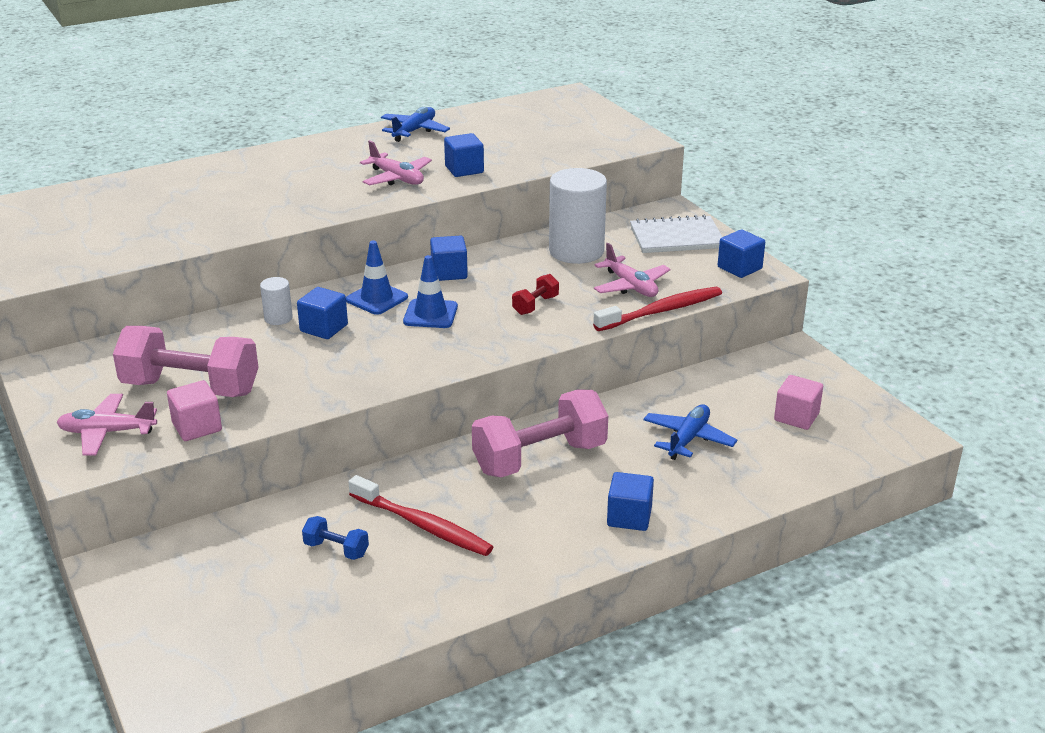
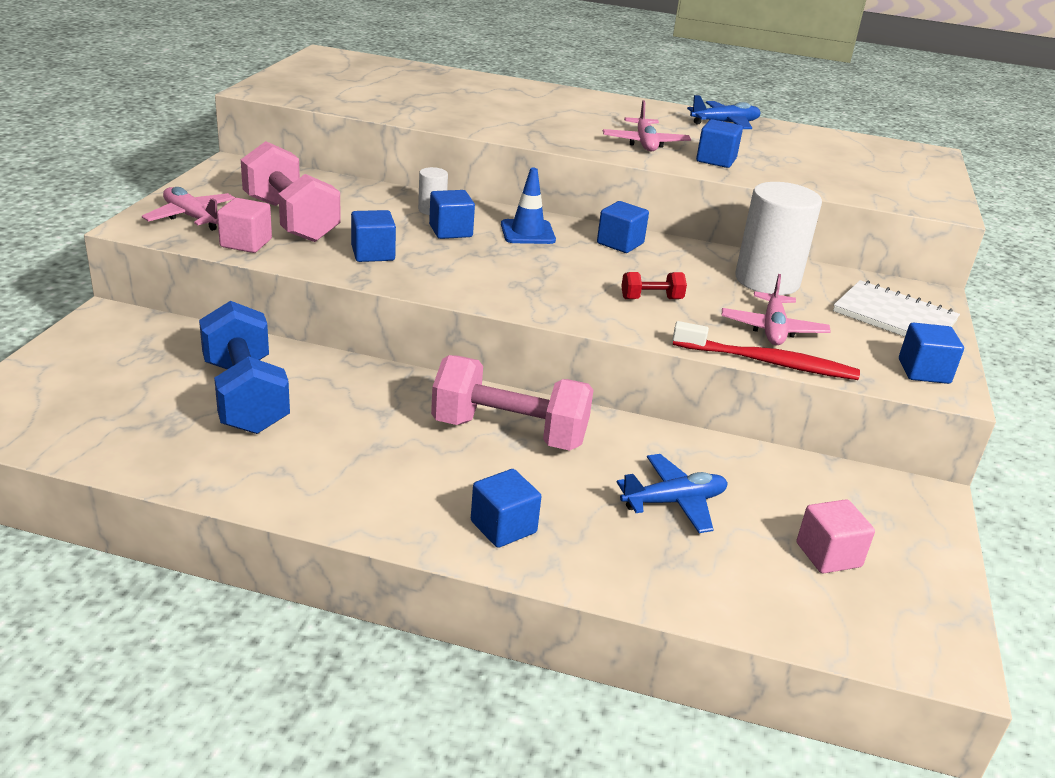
camera: 40 degrees right, 0 degrees up
blue dumbbell [302,516,369,560] -> blue dumbbell [199,301,290,434], size x2.25
red toothbrush [348,475,493,556] -> none
blue traffic cone [403,255,458,328] -> none
none -> blue cube [351,210,396,262]

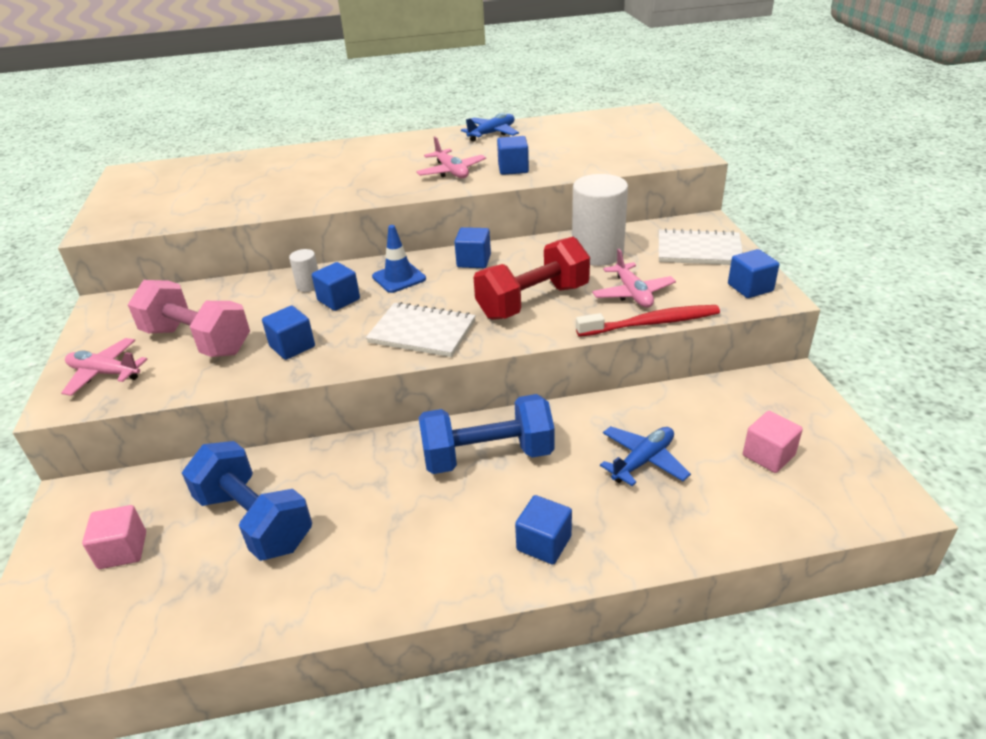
camera: 20 degrees left, 5 degrees up
pink cube [217,198,272,253] -> pink cube moved to [82,505,146,569]
pink dumbbell [431,355,594,451] -> blue dumbbell [418,394,555,474]
red dumbbell [621,272,687,299] -> red dumbbell [473,237,590,320], size x2.25
none -> white notebook [366,302,476,357]

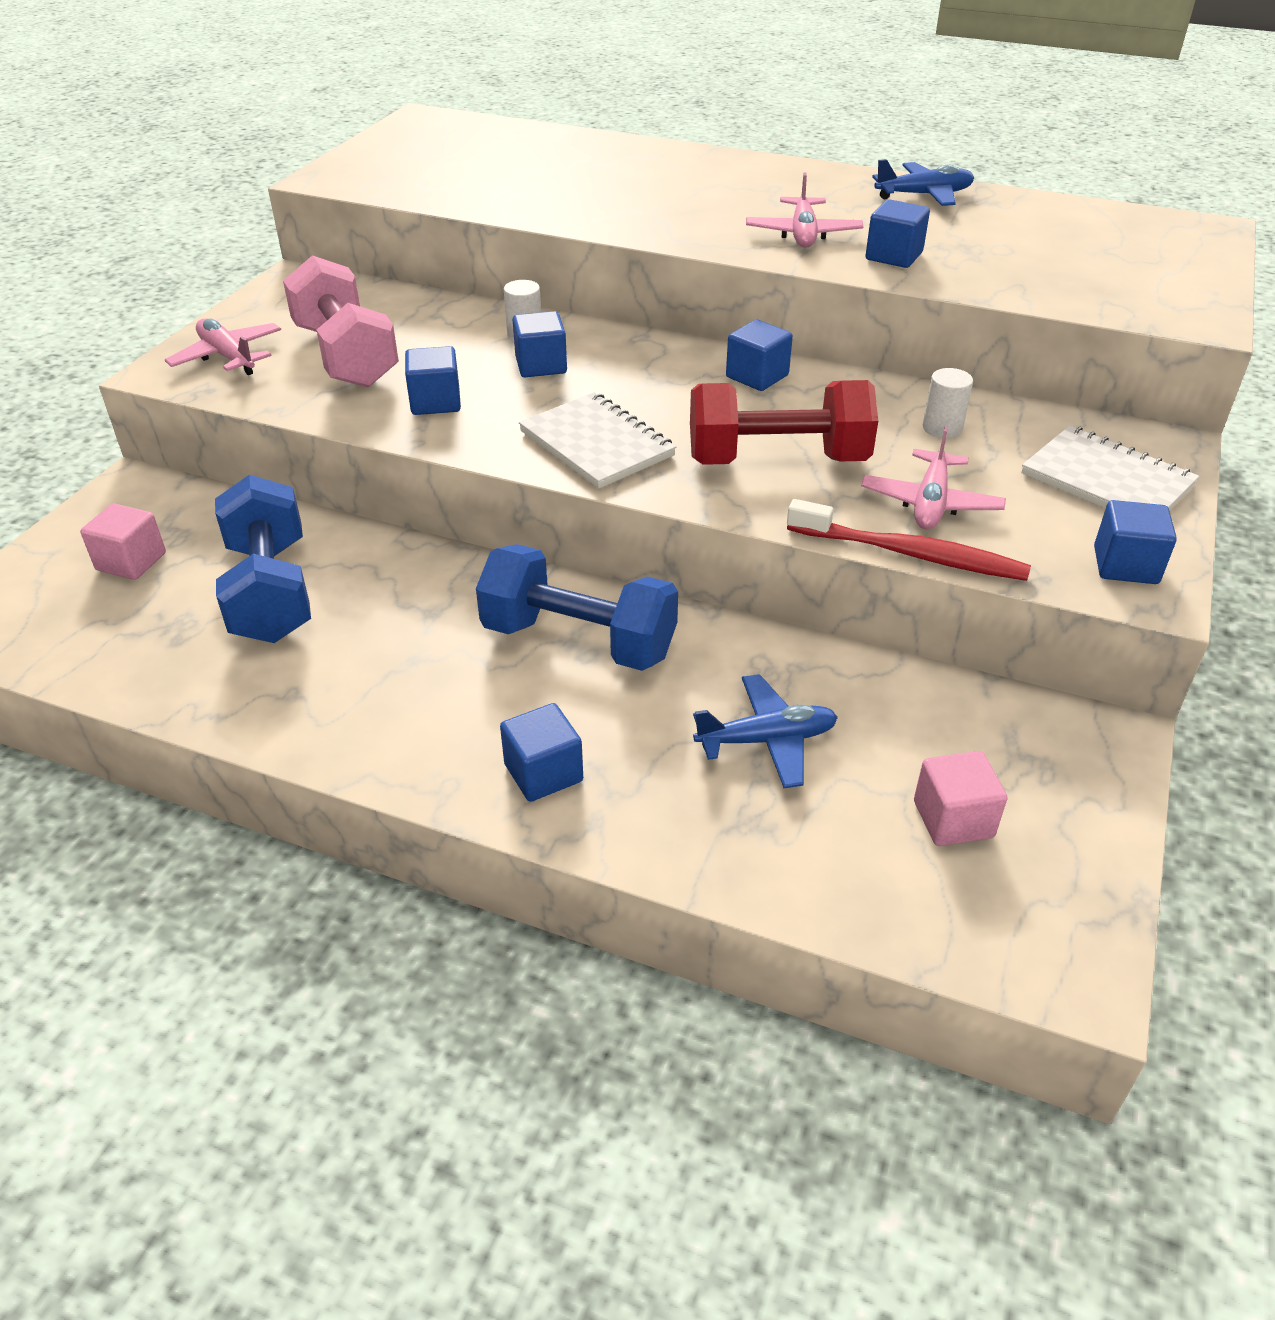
camera: 30 degrees right, 5 degrees up
blue traffic cone [372,225,426,293] -> none
white cylinder [572,174,628,266] -> white cylinder [923,368,973,438], size x0.46

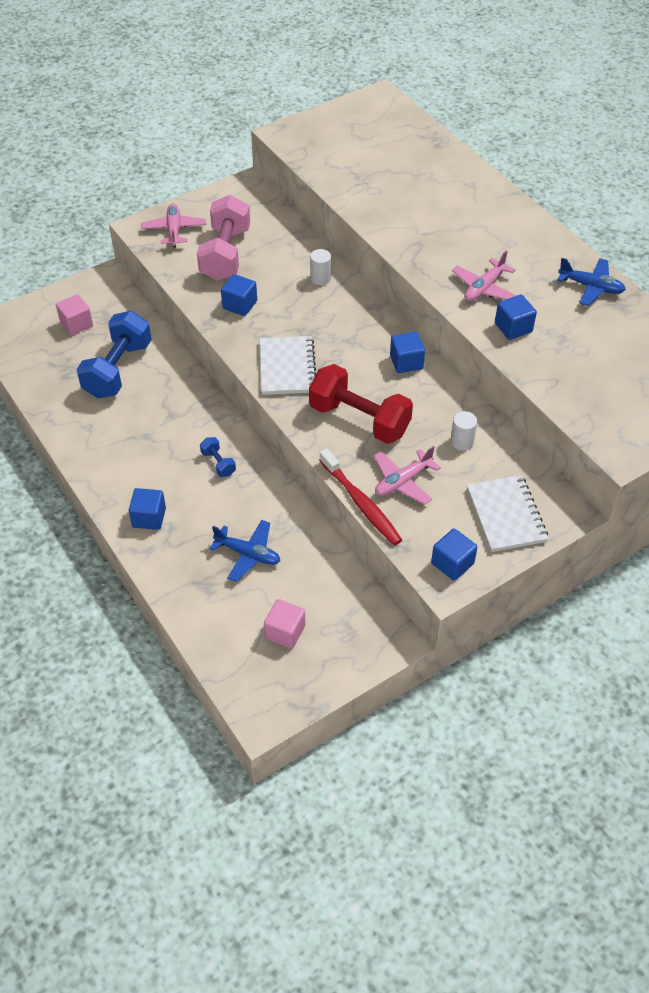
camera: 35 degrees right, 10 degrees up
blue dumbbell [476,544,678,671] -> blue dumbbell [200,437,236,477], size x0.44
blue cube [513,311,567,377] -> none

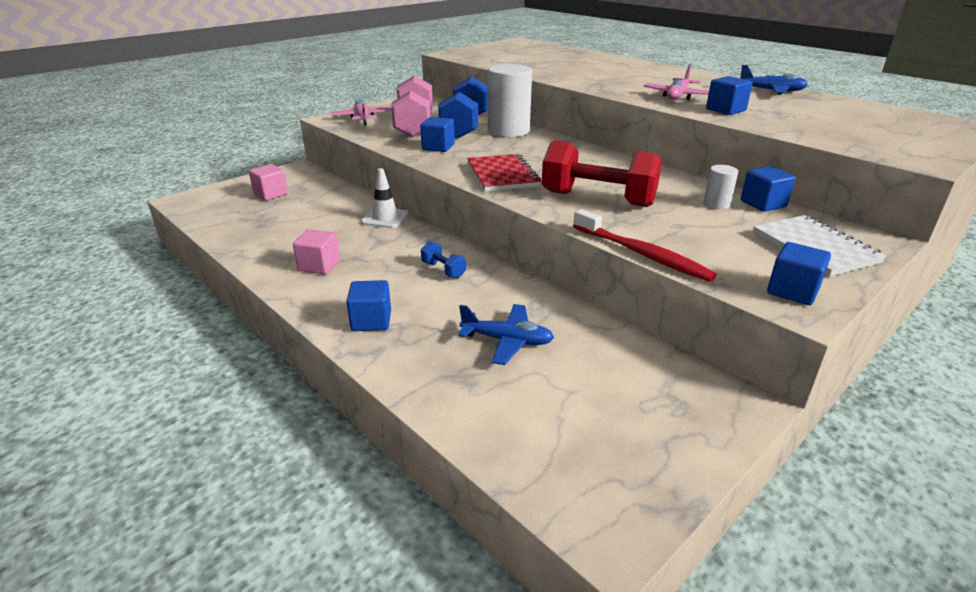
camera: 10 degrees left, 20 degrees down
blue dumbbell [76,311,152,398] -> blue dumbbell moved to [438,76,488,138]
white notebook [260,336,316,395] -> red notebook [467,154,541,192]
pink cube [264,599,305,649] -> pink cube moved to [293,229,340,274]
white cylinder [310,249,331,285] -> white cylinder [488,64,532,137], size x2.16
pink plane [374,446,441,505] -> none
blue cube [390,332,425,373] -> blue cube moved to [741,166,796,212]
none -> white traffic cone [361,168,409,228]

